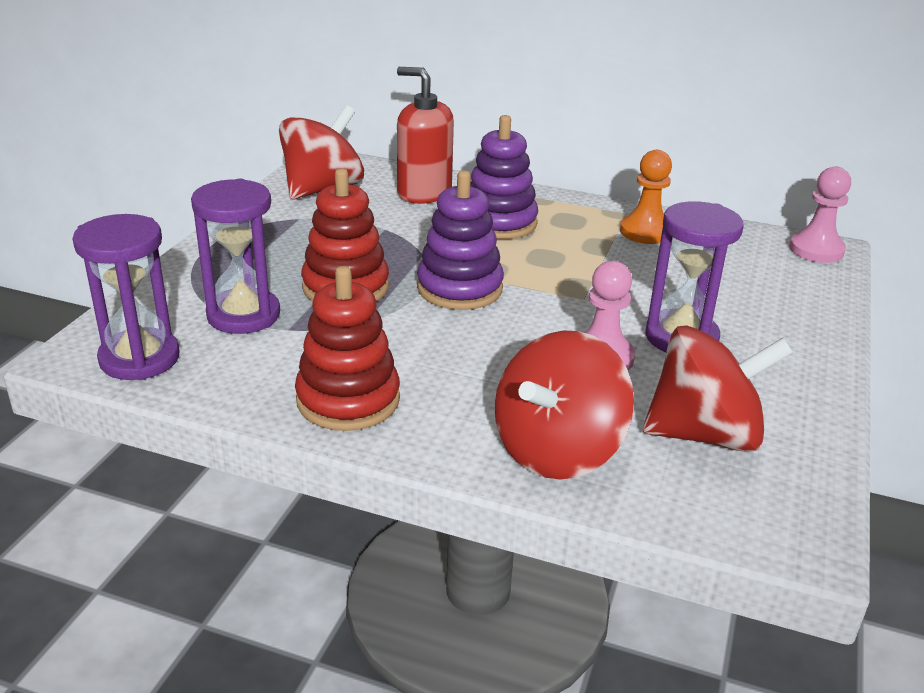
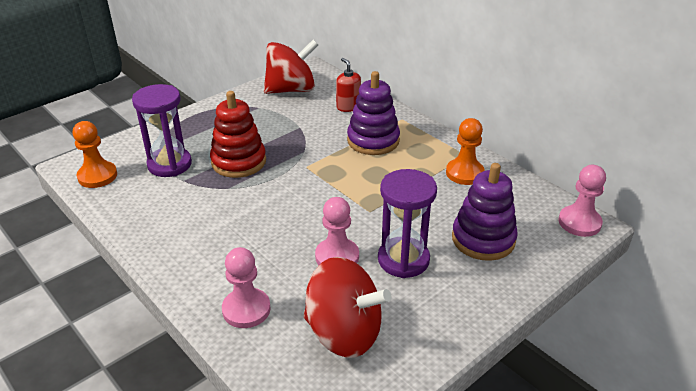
camera: 30 degrees right, 5 degrees up
purple hourglass [73,214,180,380] -> orange pawn [73,121,117,188]
red stacking toy [295,266,400,431] -> none
red soap dispenser [397,67,454,204] -> red soap dispenser [336,58,361,112], size x0.60
purple stacking toy [417,170,504,310] -> purple stacking toy moved to [452,163,518,261]
red spinning top [495,330,634,479] -> pink pawn [222,247,271,328]

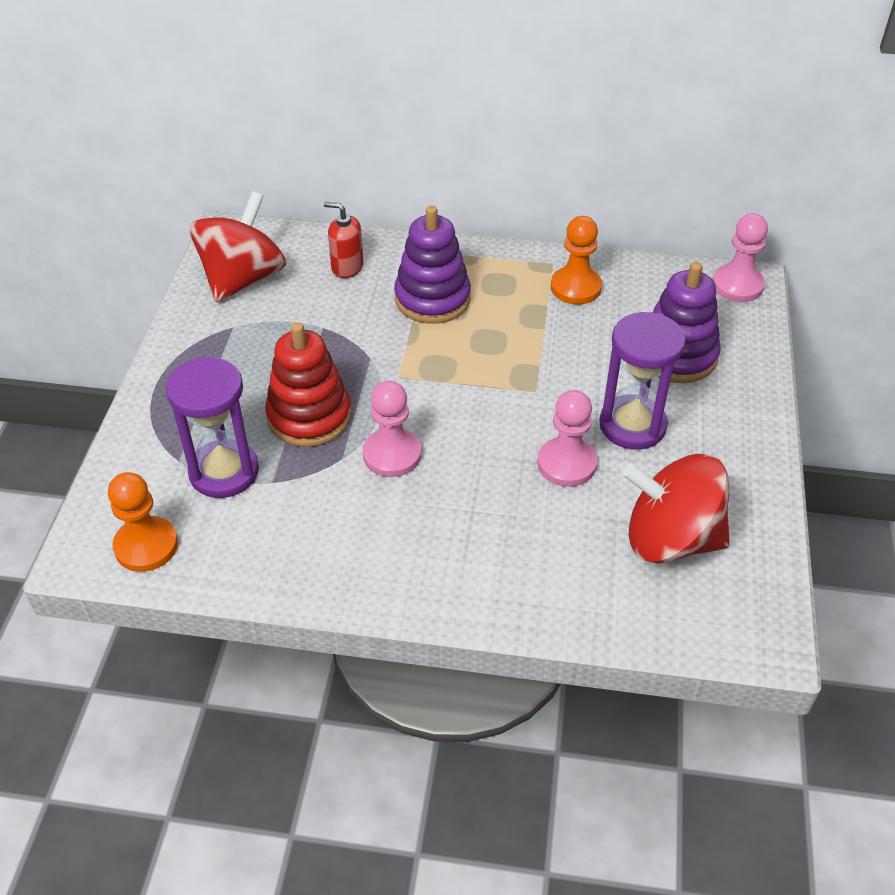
camera: 40 degrees left, 10 degrees up
pink pawn [222,247,271,328] -> pink pawn moved to [363,381,421,477]
red spinning top [304,257,392,358] -> red spinning top turned 150 degrees counterclockwise [622,454,730,564]

